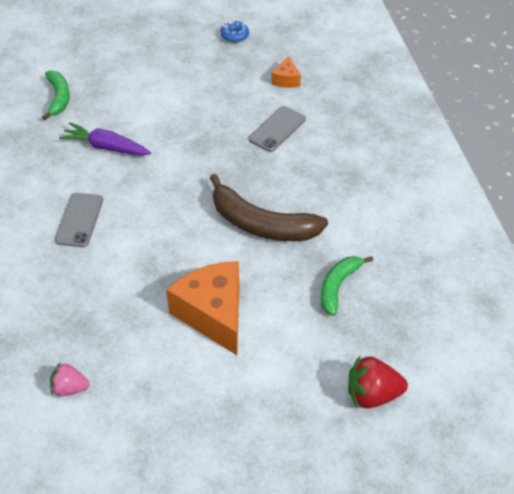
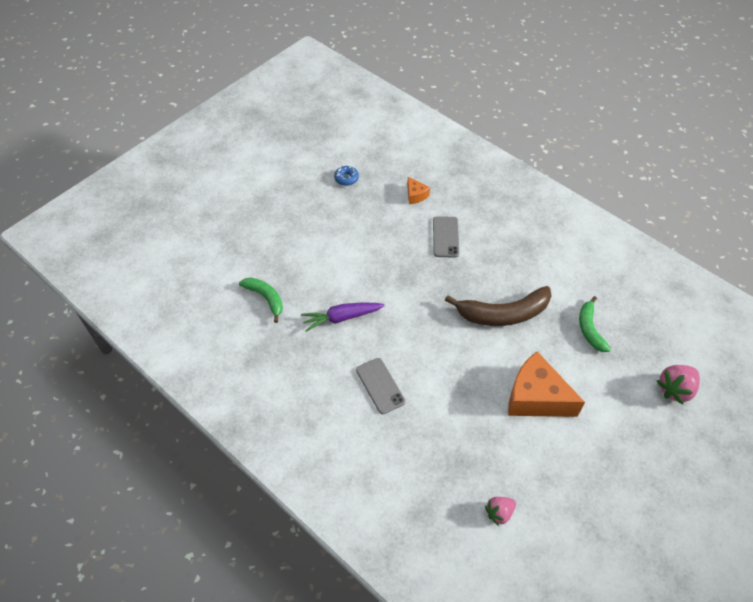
camera: 35 degrees left, 5 degrees up
red strawberry [348,356,408,408] -> pink strawberry [657,365,700,404]

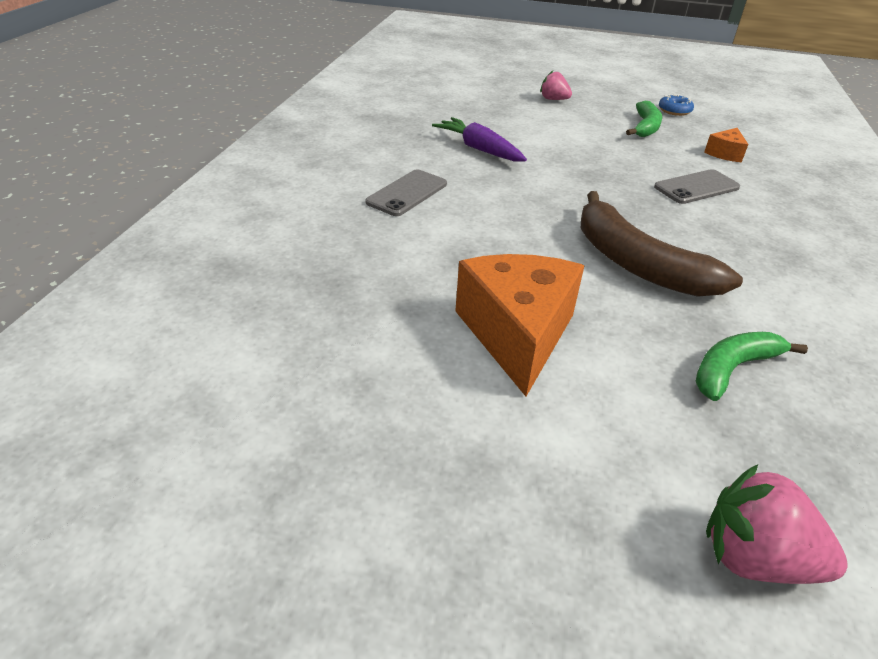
camera: 60 degrees right, 15 degrees down
green banana [239,278,283,323] -> green banana moved to [626,101,662,137]
pink strawberry [485,497,516,526] -> pink strawberry moved to [540,71,572,100]

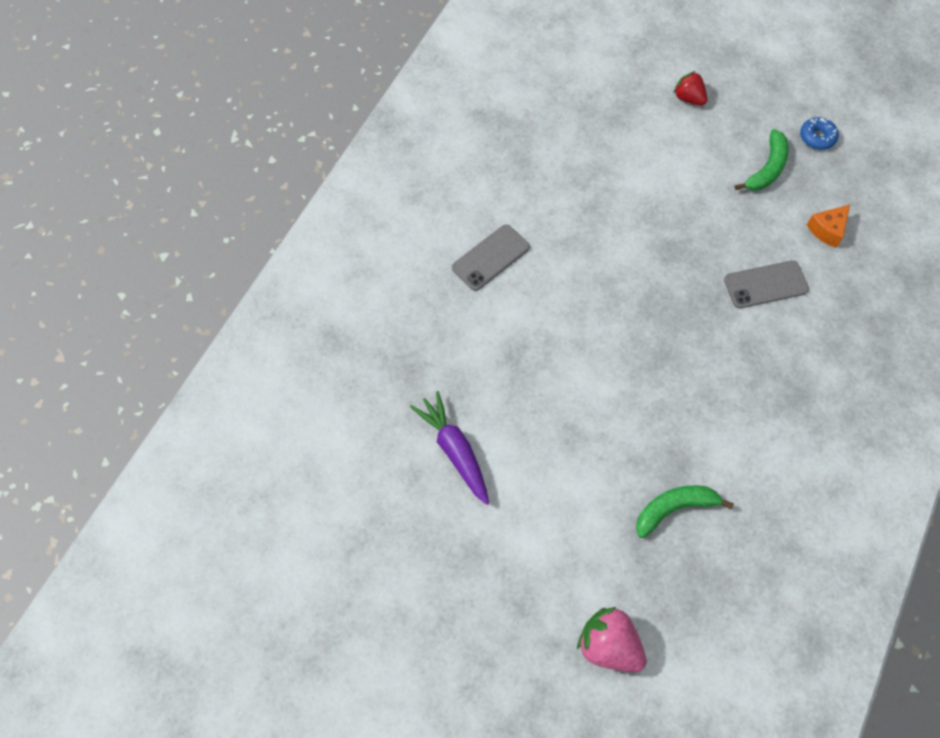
camera: 15 degrees right, 25 degrees up
purple carrot [432,117,527,162] -> purple carrot moved to [410,391,489,505]
orange cheese [455,254,584,396] -> none
pink strawberry [540,71,572,100] -> red strawberry [673,71,708,106]
brown banana [581,191,743,297] -> none

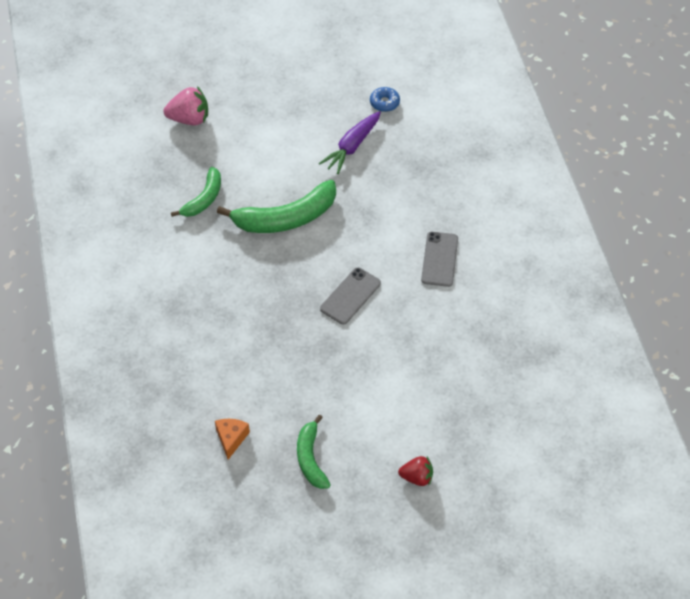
camera: 140 degrees right, 10 degrees down
purple carrot [410,391,489,505] -> purple carrot turned 105 degrees clockwise [319,111,381,174]
grey phone [724,260,809,308] -> grey phone moved to [320,267,381,324]
blue donut [800,117,839,150] -> blue donut moved to [370,87,400,112]
none -> green banana [217,180,336,233]

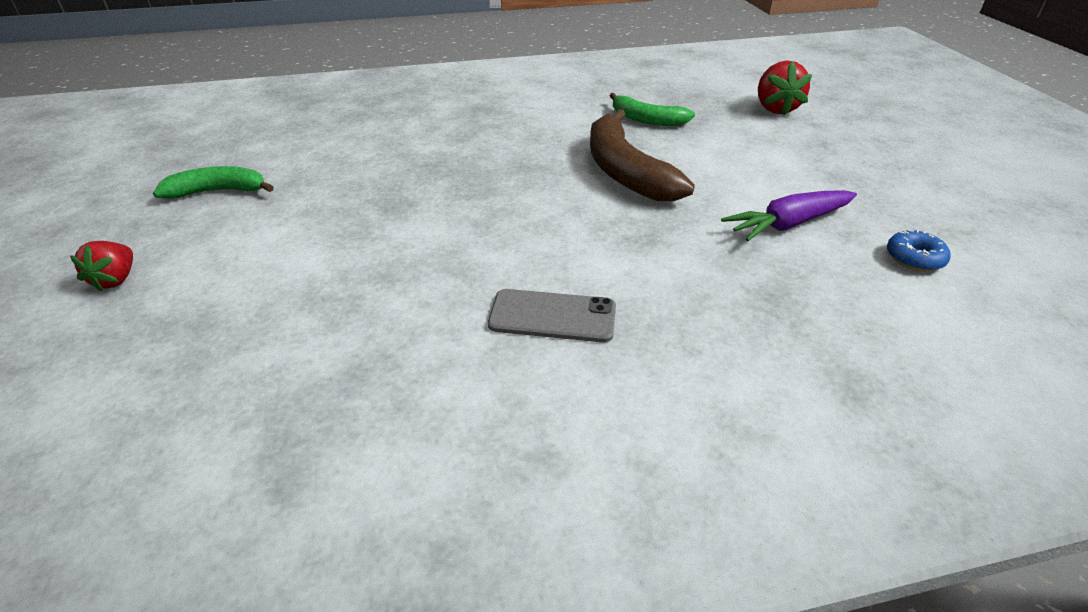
camera: 90 degrees right, 15 degrees down
pink strawberry [164,86,208,125] -> red strawberry [758,61,812,116]
orange cheese [215,419,250,460] -> none
green banana [217,180,336,233] -> brown banana [590,109,695,201]
purple carrot [319,111,381,174] -> purple carrot turned 60 degrees counterclockwise [721,190,857,241]
grey phone [320,267,381,324] -> none

